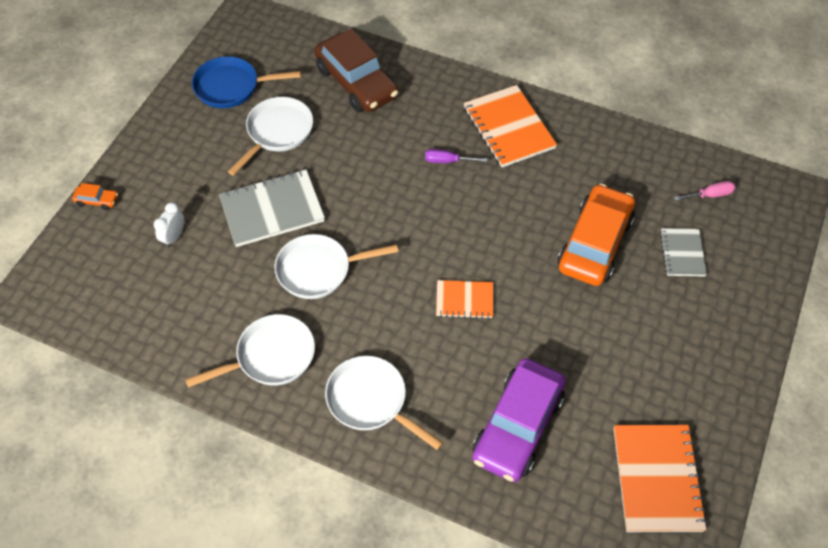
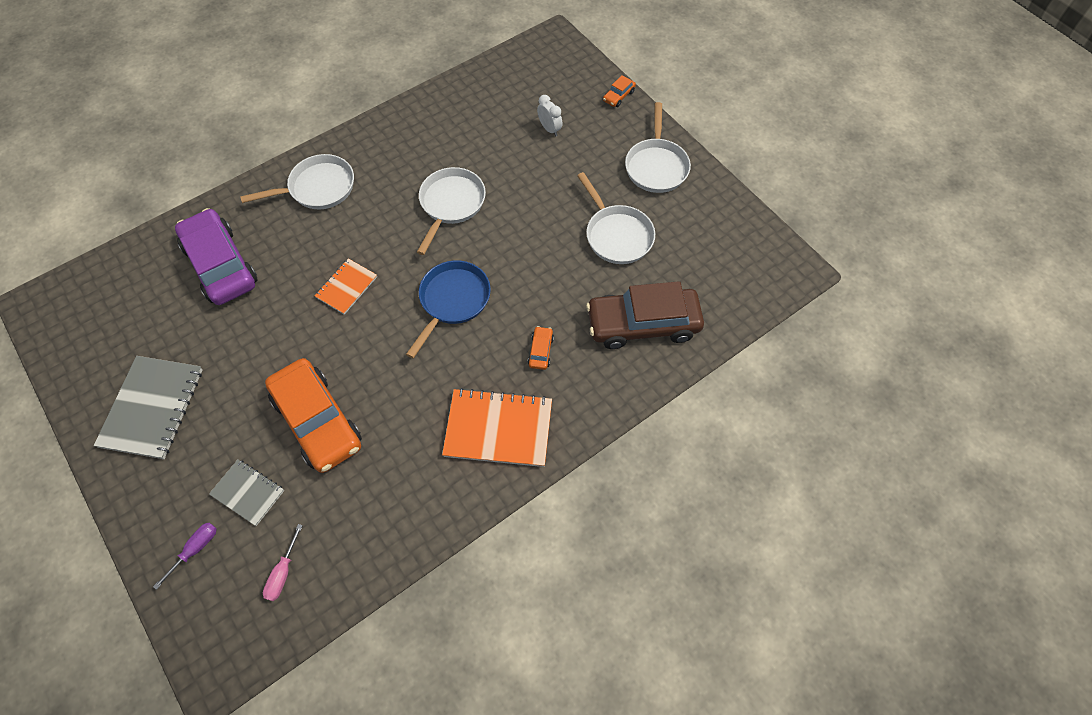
camera: 120 degrees right, 5 degrees up
white pan [185,314,315,388] -> white pan moved to [625,102,691,193]
blue pan [192,56,301,108] -> blue pan moved to [406,260,491,358]
grey notebook [219,170,325,247] -> grey notebook moved to [94,356,202,459]
purple screwdriver [425,149,487,163] -> purple screwdriver moved to [153,523,217,590]
orange notebook [614,425,707,532] -> none
none -> orange car [528,326,554,370]

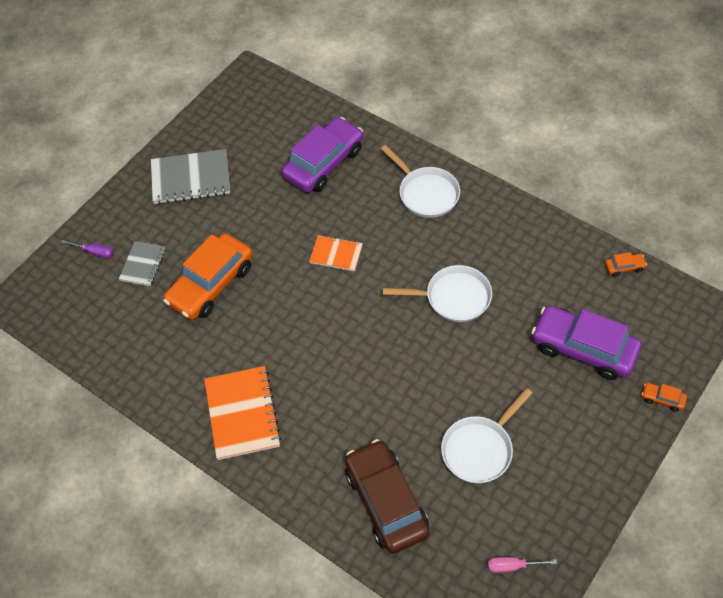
camera: 75 degrees right, 5 degrees down
pink screwdriver [263,524,303,601] -> pink screwdriver moved to [488,557,557,573]
blue pan [406,260,491,358] -> none
orange car [528,326,554,370] -> orange car moved to [605,252,647,277]
white clock [537,95,563,136] -> purple car [531,306,642,380]
white pan [625,102,691,193] -> none

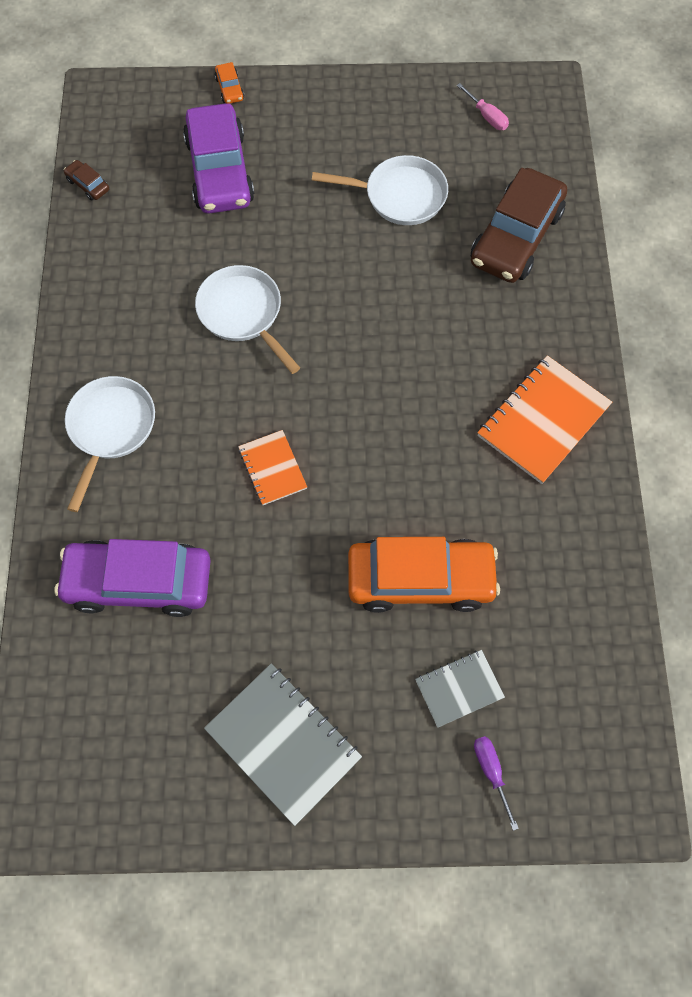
camera: 130 degrees left, 10 degrees up
orange car [605,252,647,277] -> brown car [64,160,109,201]

